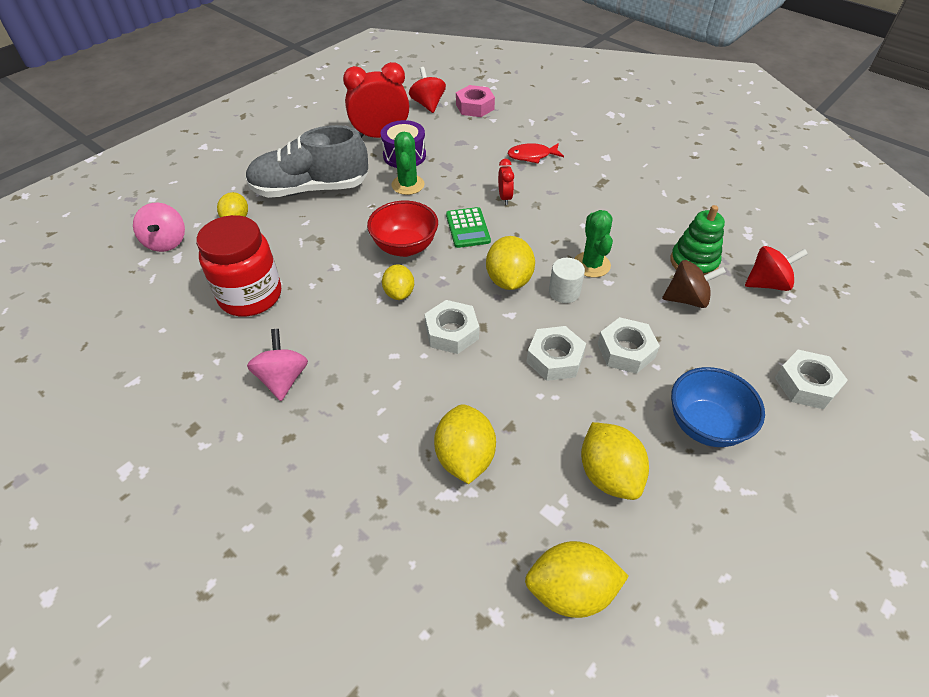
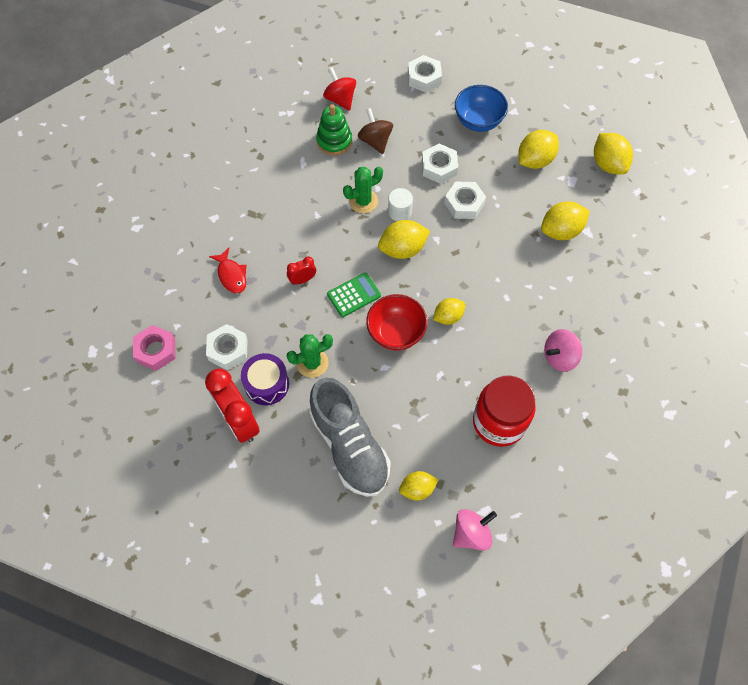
camera: 110 degrees left, 15 degrees up
red spinning top [409,67,446,113] -> none
white nut [425,300,479,354] -> white nut moved to [206,324,248,370]

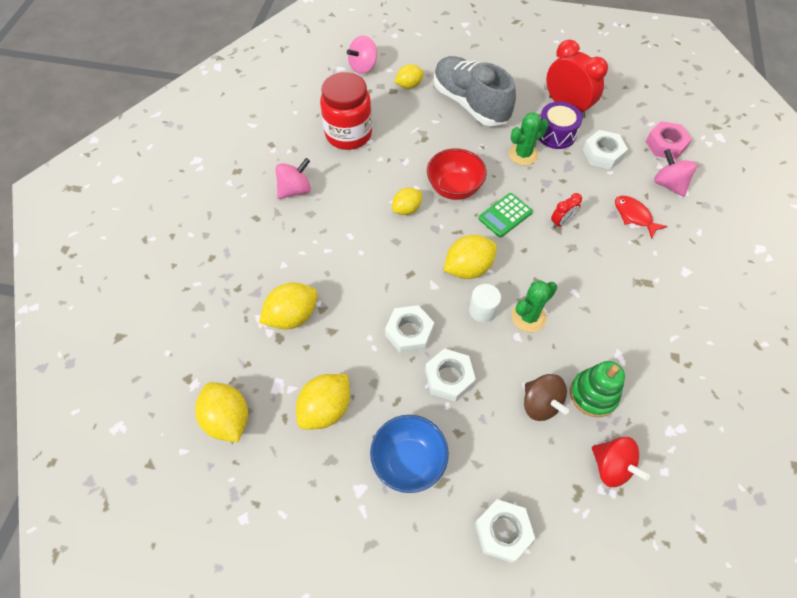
camera: 170 degrees right, 5 degrees down
none -> pink spinning top [654,149,697,197]

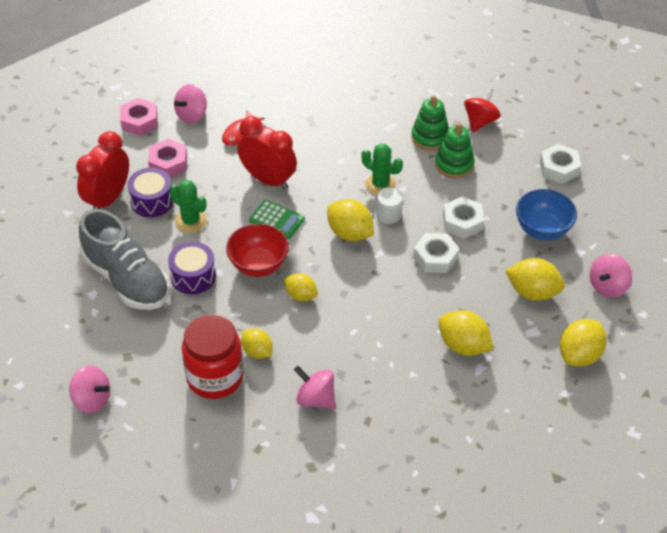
camera: 110 degrees left, 10 degrees down
yellow lemon [394,64,424,89] -> yellow lemon moved to [241,328,272,359]
grey shoe [433,56,516,126] -> grey shoe turned 75 degrees counterclockwise [79,209,170,310]
brown spinning top [524,374,569,421] -> green stacking toy [435,123,475,179]
red clock [551,193,582,228] -> red clock [237,116,297,190], size x2.09
white nut [583,130,628,169] -> pink nut [148,139,187,177]
none -> purple drum [168,242,216,294]
none -> pink spinning top [590,254,632,297]

